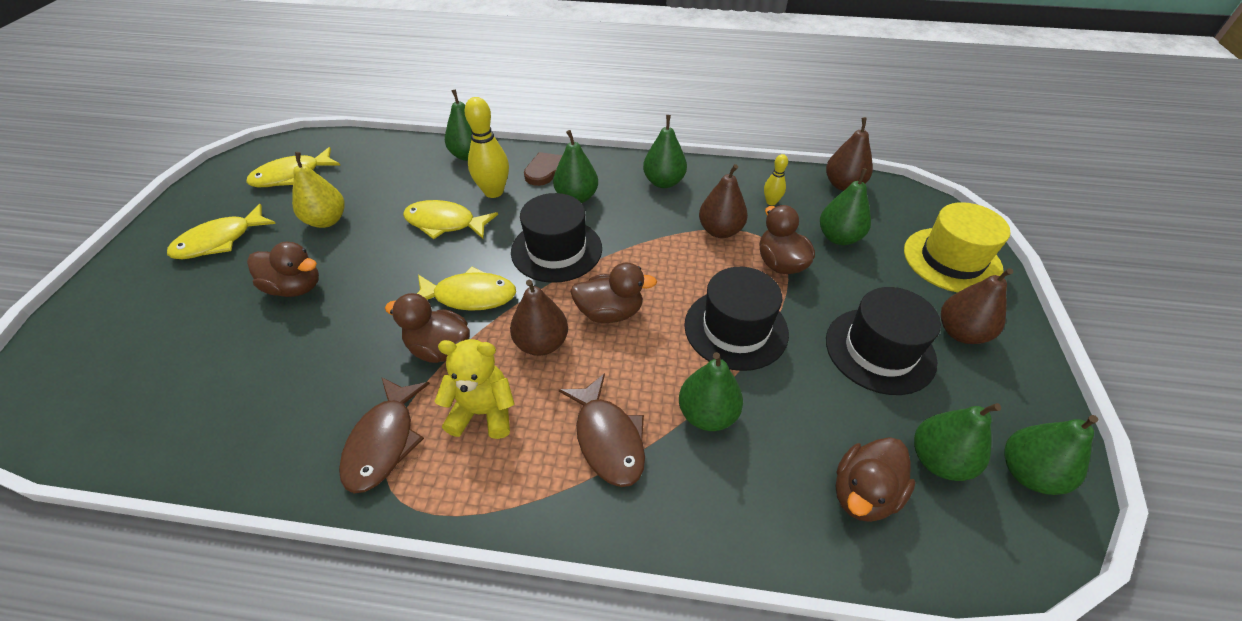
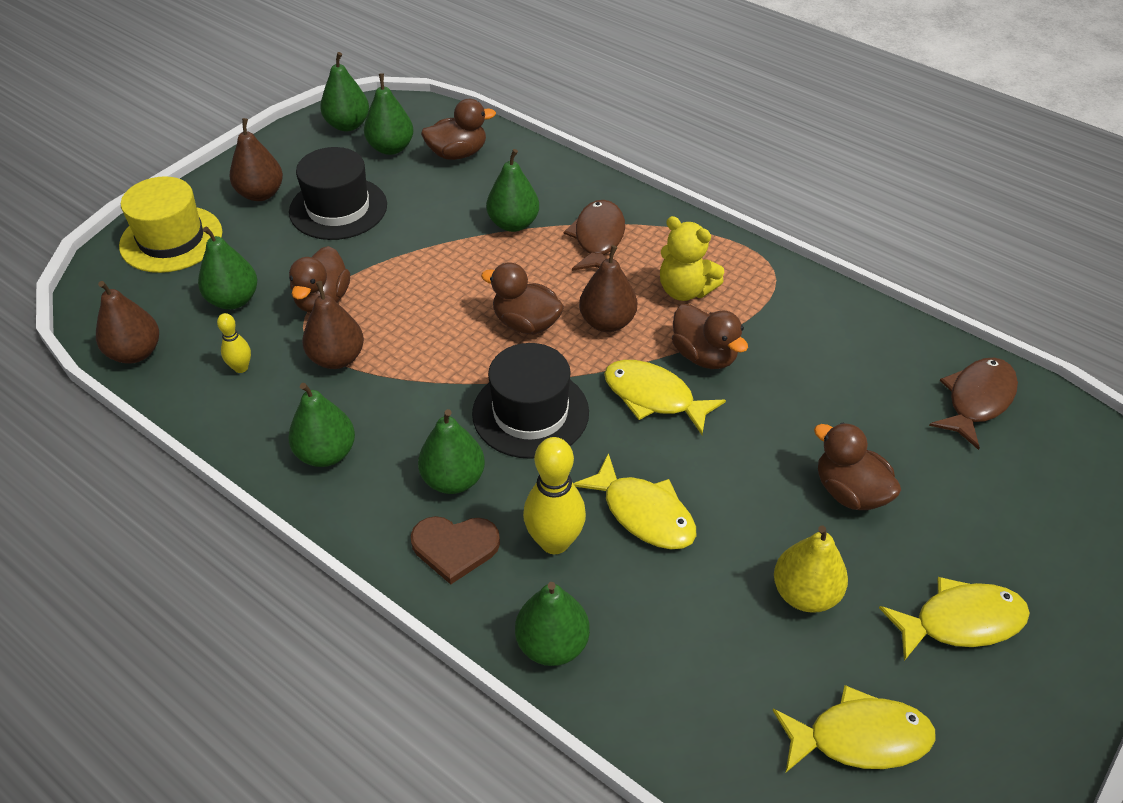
camera: 150 degrees left, 0 degrees up
brown fish [339,377,430,493] -> brown fish moved to [929,358,1018,450]
black hat [684,267,789,371] -> none

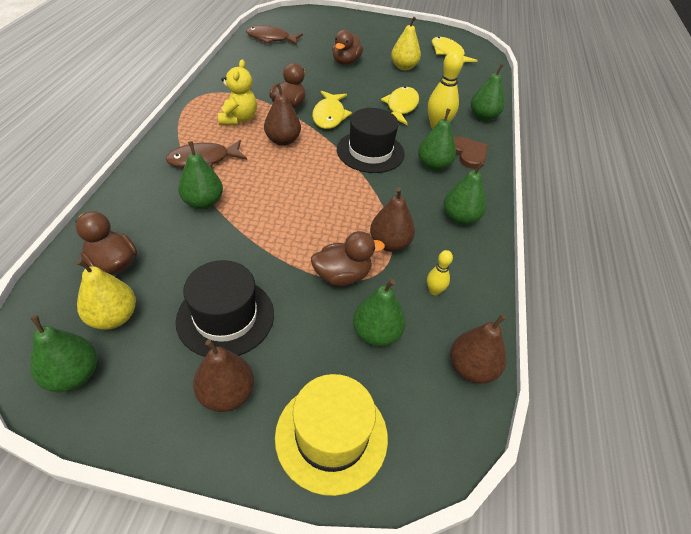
camera: 120 degrees left, 0 degrees up
green pear [364,73,414,155] -> yellow pear [77,259,136,330]
brown duck [481,262,564,334] -> none
yellow fish [879,577,1030,661] -> none

